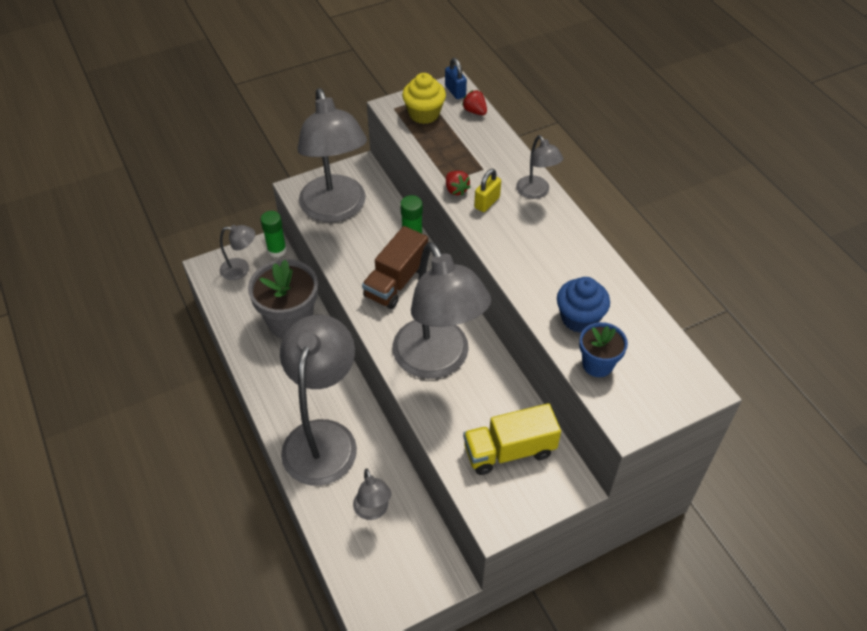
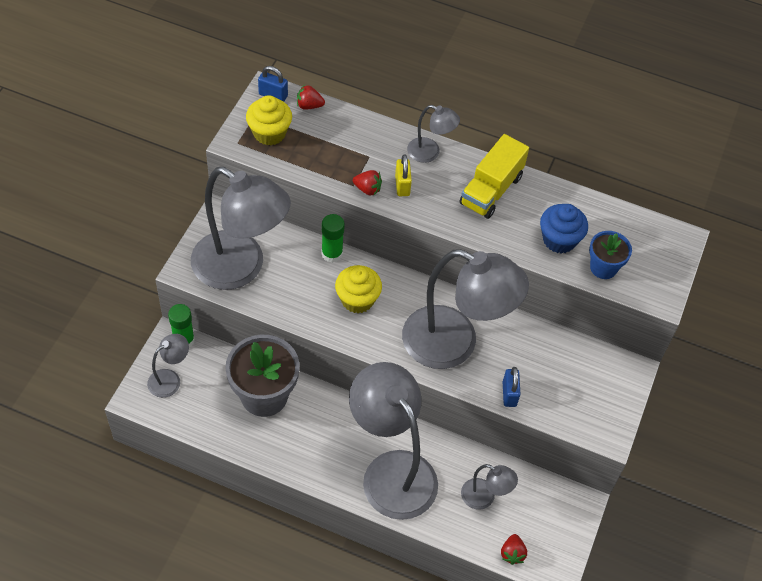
camera: 45 degrees left, 5 degrees up
brown truck [362,226,428,309] -> yellow cupcake [335,265,382,313]
yellow truck [463,403,561,475] -> yellow truck moved to [459,134,529,219]
none -> red strawberry [501,534,527,565]
none -> blue padlock [503,367,521,407]

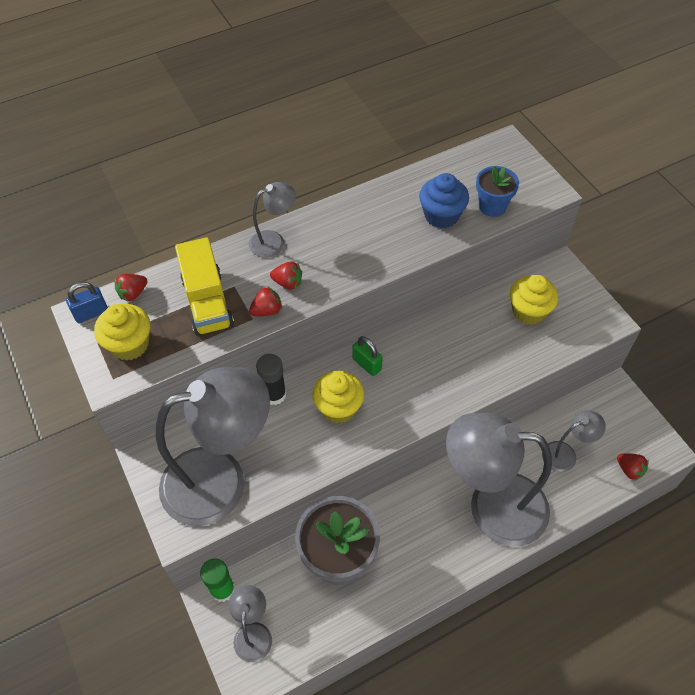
camera: 45 degrees left, 0 degrees up
green glue stick [321,214,345,263] -> black glue stick [256,354,286,405]
yellow padlock [395,154,412,196] -> red strawberry [270,262,302,290]
grey lamp [402,249,529,369] -> none
yellow truck [459,134,529,219] -> yellow truck moved to [175,237,234,336]
blue padlock [503,367,521,407] -> none
none -> green padlock [352,336,383,376]
none -> yellow cupcake [510,275,558,325]

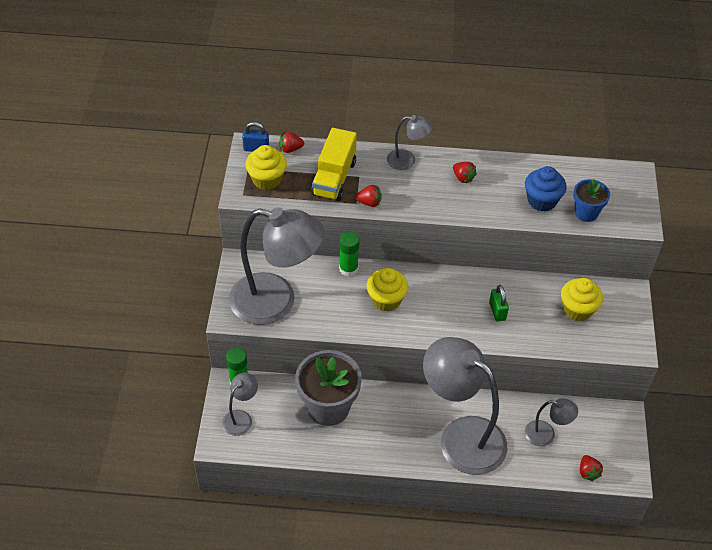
camera: 30 degrees right, 5 degrees down
black glue stick [256,354,286,405] -> green glue stick [339,232,360,277]
red strawberry [270,262,302,290] -> red strawberry moved to [453,162,477,183]
green padlock [352,336,383,376] -> green padlock moved to [489,285,509,322]

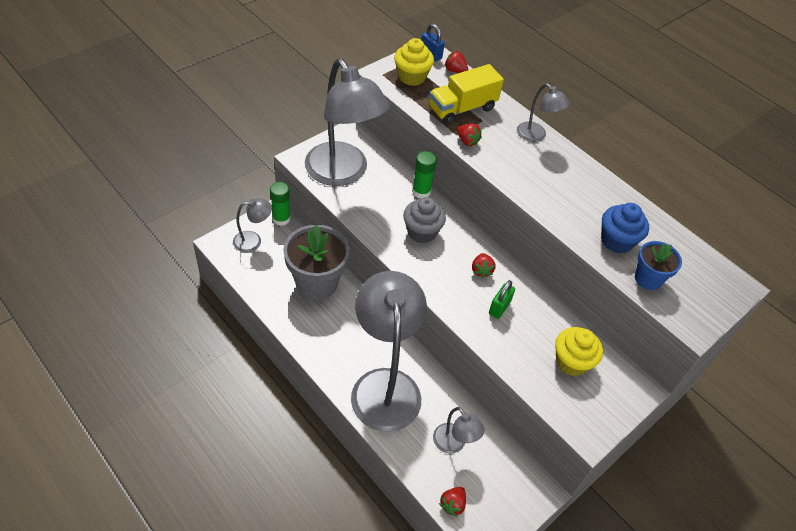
camera: 40 degrees right, 0 degrees up
yellow cupcake [367,268,408,311] -> grey cupcake [403,197,446,243]
red strawberry [453,162,477,183] -> red strawberry moved to [472,253,495,278]

